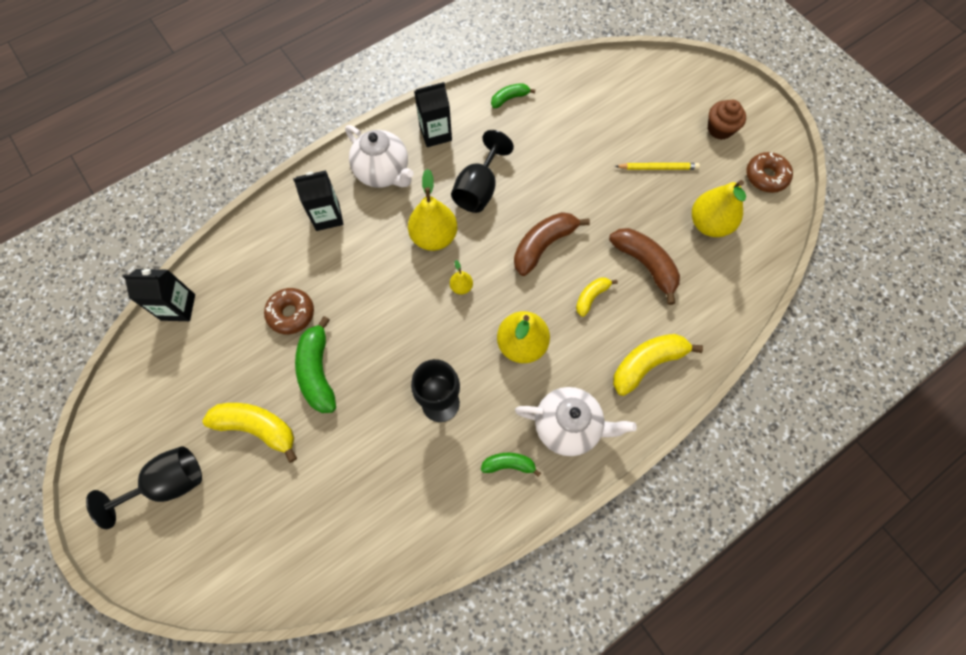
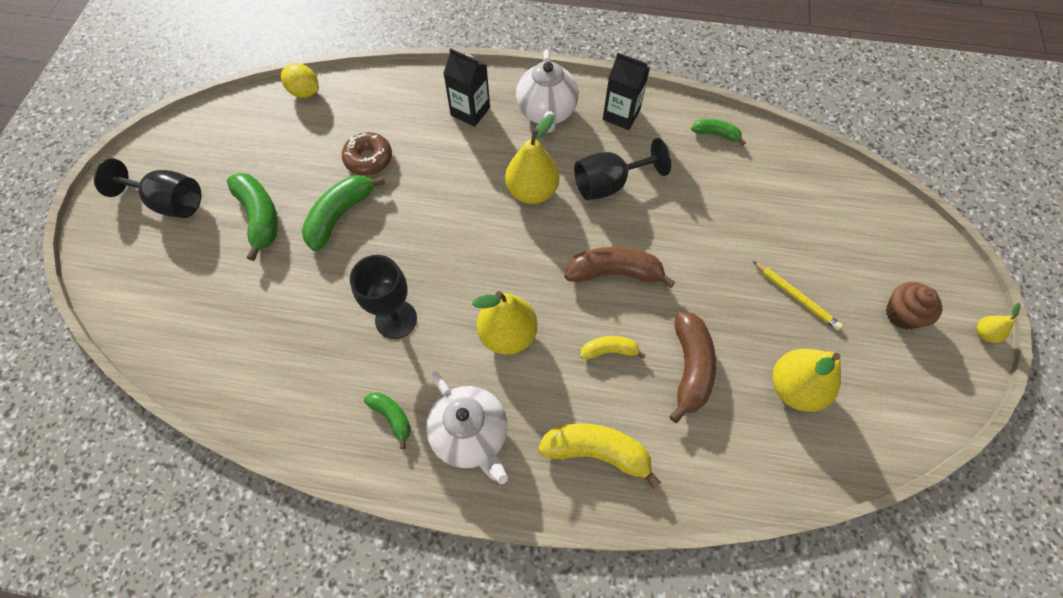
camera: 45 degrees right, 5 degrees down
black carton [122,269,195,321] -> yellow lemon [281,63,319,98]
yellow banana [202,403,297,463] -> green banana [227,173,278,261]
yellow pear [450,260,473,295] -> yellow pear moved to [977,303,1021,343]
brown donut [746,152,793,193] -> none

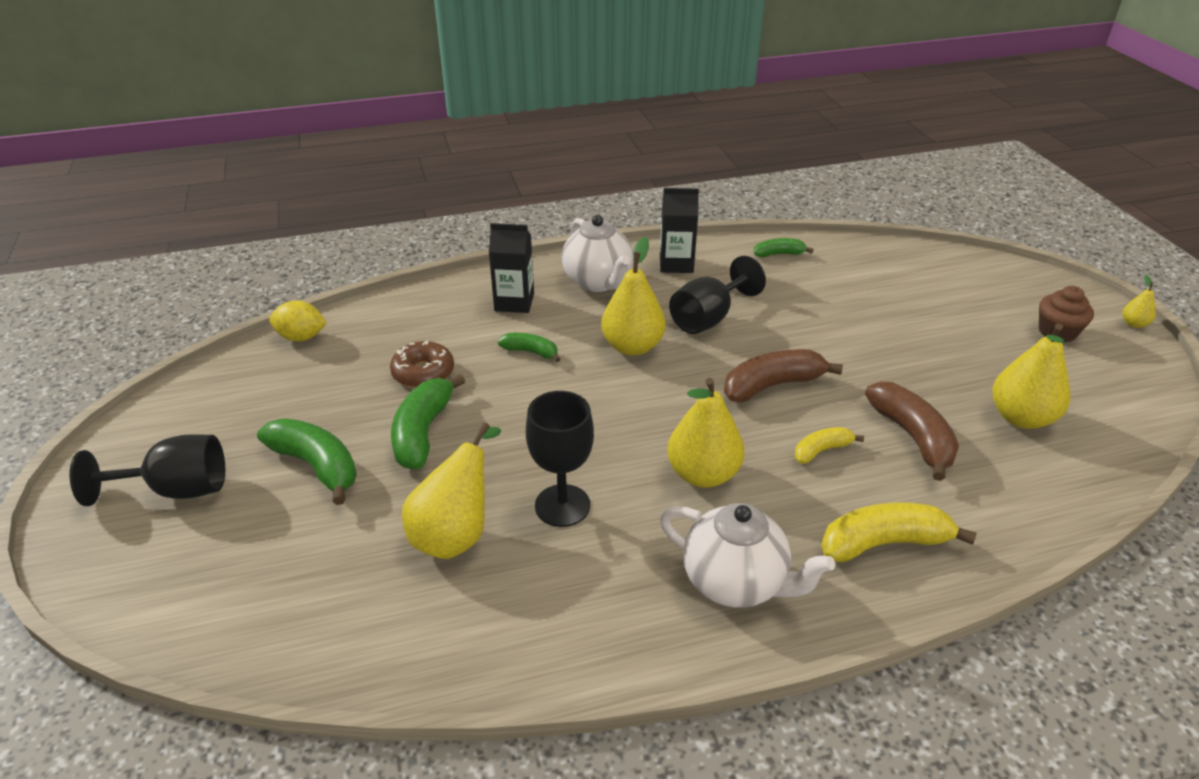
camera: 25 degrees left, 25 degrees down
green banana [364,392,411,449] -> green banana moved to [498,333,560,362]
yellow pencil [753,261,843,331] -> none
none -> yellow pear [402,422,501,559]

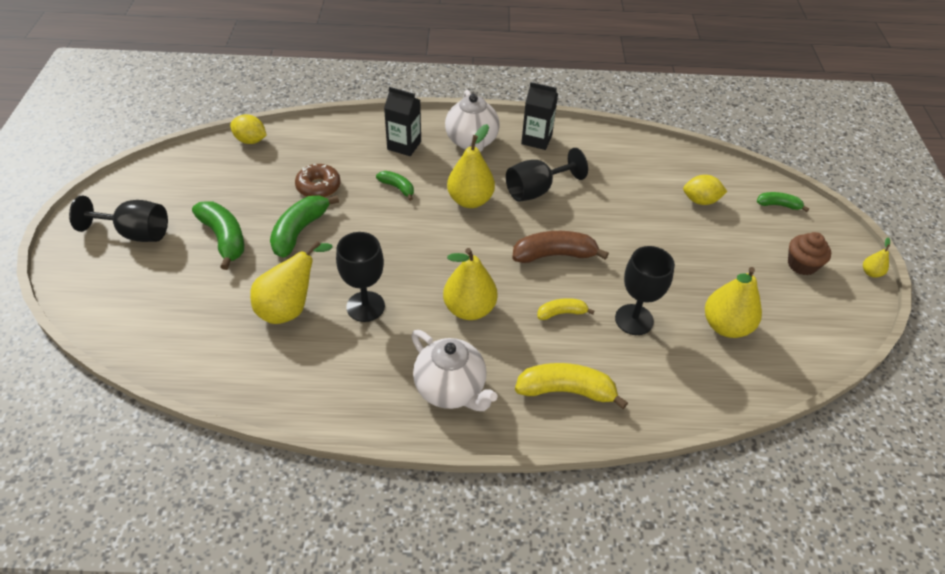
camera: 15 degrees right, 10 degrees up
green banana [754,238,813,257] -> green banana moved to [757,192,809,212]
brown banana [865,382,959,481] -> black goblet [615,246,675,335]
none -> yellow lemon [683,175,727,205]

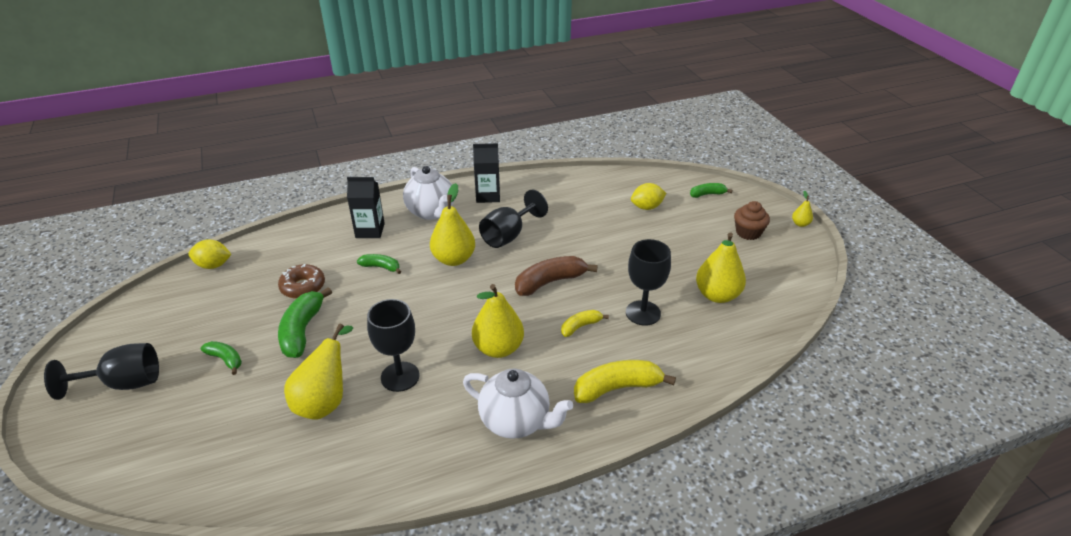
camera: 20 degrees left, 10 degrees down
green banana [192,201,244,270] -> green banana [201,341,242,375], size x0.57

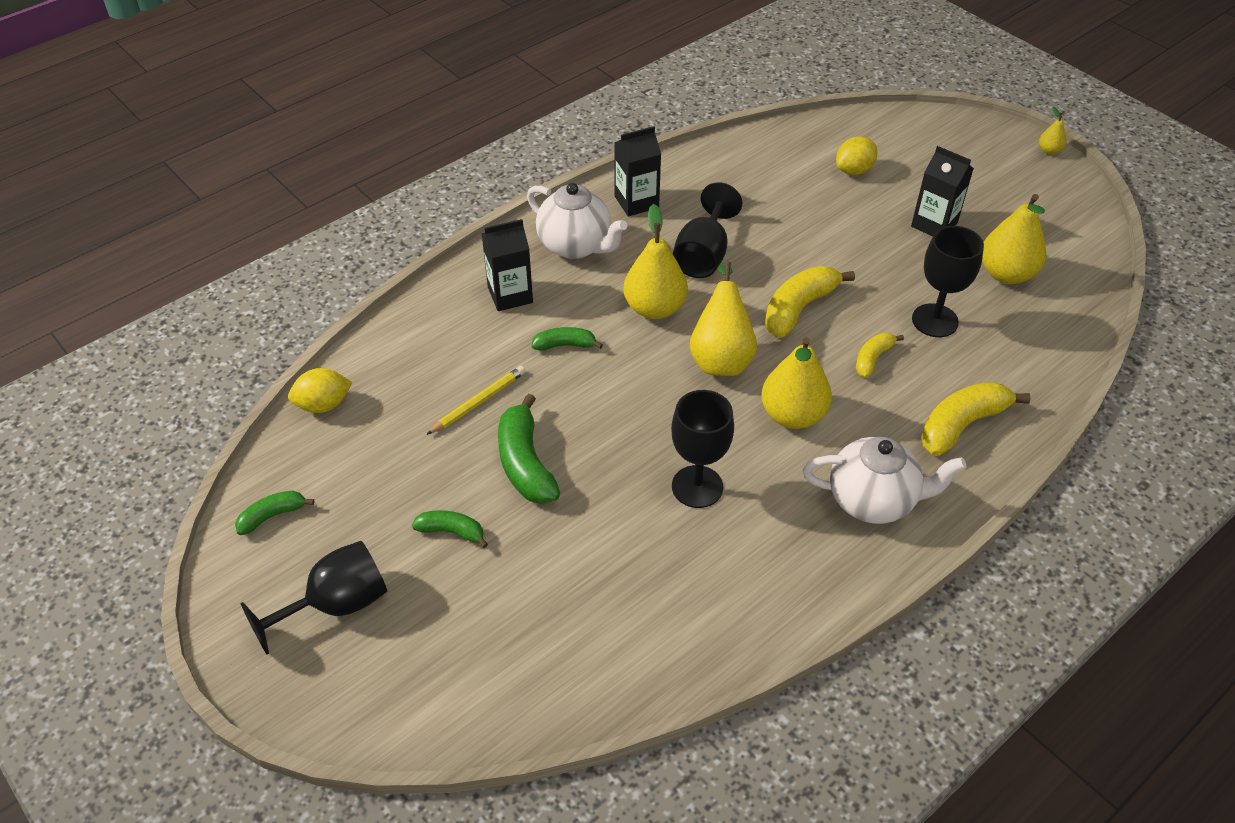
camera: 20 degrees left, 10 degrees up
brown donut [278,264,325,299] -> yellow pencil [426,366,526,435]
yellow pear [284,323,353,420] -> yellow pear moved to [689,262,757,376]
brown banana [515,256,598,296] -> yellow banana [765,266,855,338]
green banana [690,183,732,198] -> green banana moved to [235,491,314,535]
brown cupcake [734,201,770,240] -> none
none -> black carton [911,146,974,236]

